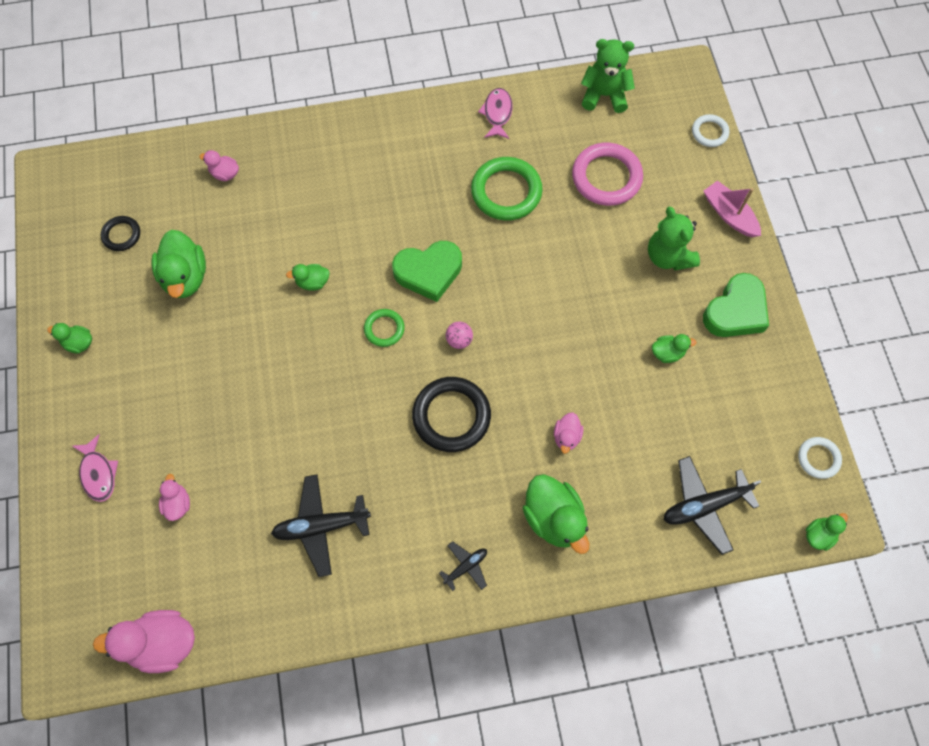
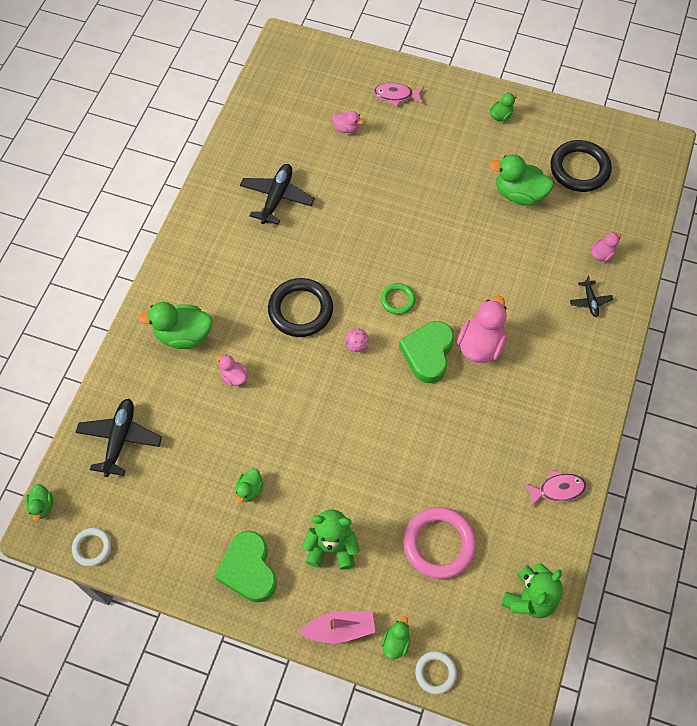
camera: 120 degrees right, 5 degrees down
pink duck [93,610,195,673] -> pink duck moved to [457,296,507,363]
black ring [101,216,140,251] -> black ring [550,140,612,192], size x1.86
green duck [286,264,330,291] -> green duck moved to [381,616,410,659]
black plane [439,541,487,591] -> black plane moved to [570,275,613,317]
green ring [471,157,543,221] -> none
pink fish [478,88,513,139] -> pink fish turned 45 degrees counterclockwise [524,470,587,507]

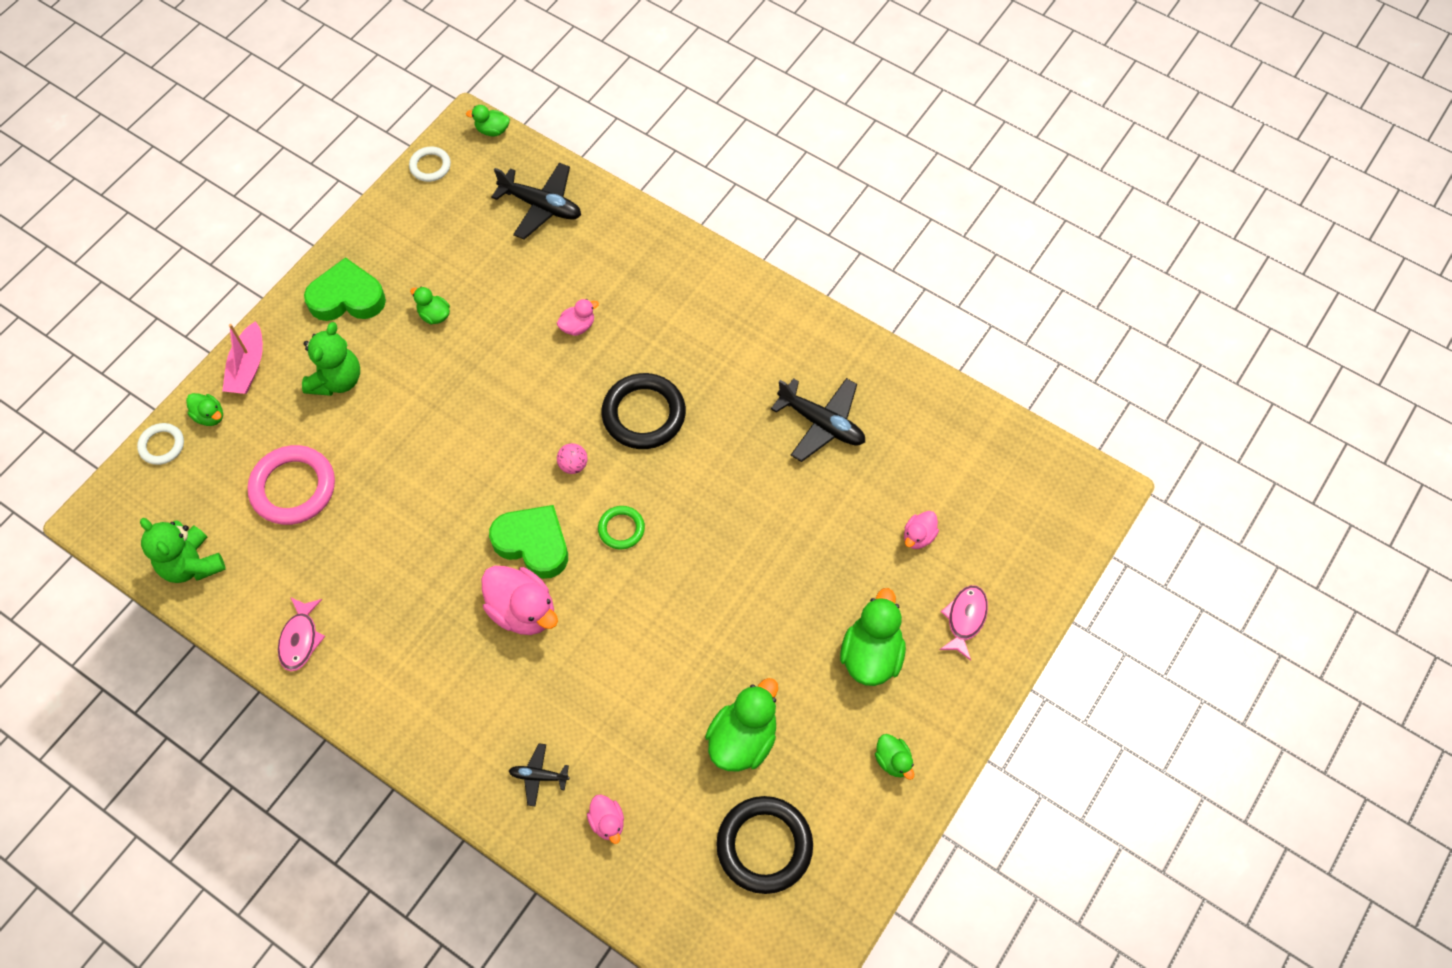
camera: 105 degrees right, 0 degrees up
green duck [138,302,213,349] -> green duck moved to [840,588,906,686]

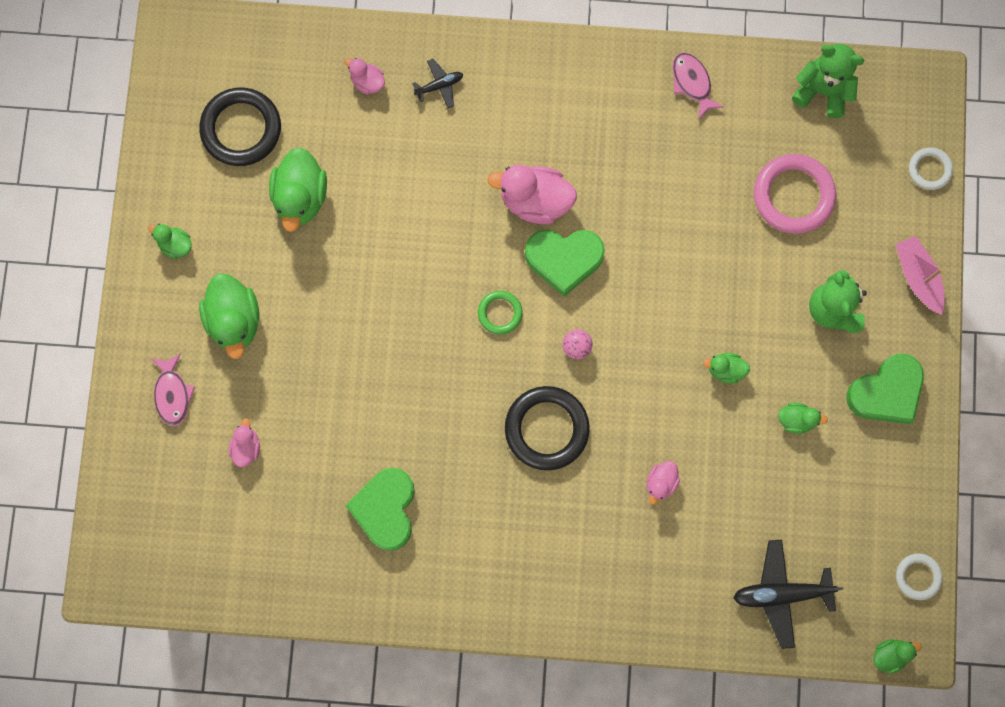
camera: 150 degrees right, 15 degrees up
green duck [186,393,223,426] -> green duck moved to [703,353,750,384]
black plane [771,378,865,462] -> green heart [346,468,415,551]

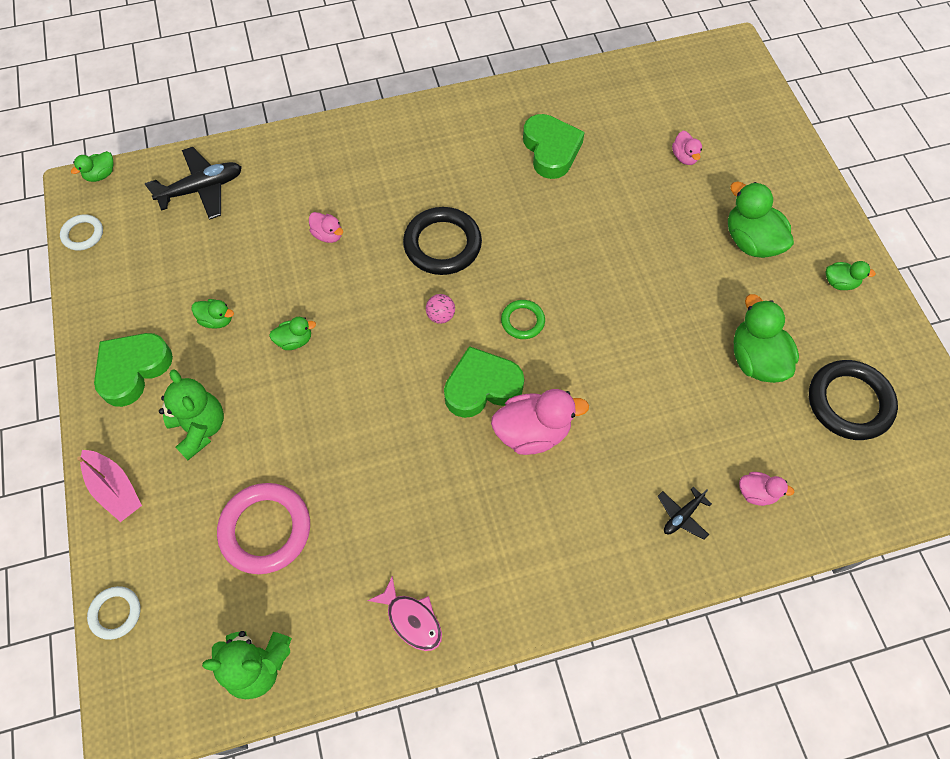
camera: 160 degrees right, 15 degrees down
pink fish [151,353,195,426] -> none
pink duck [647,461,680,505] -> pink duck turned 120 degrees clockwise [309,212,343,243]
green duck [778,403,828,434] -> green duck turned 150 degrees counterclockwise [191,299,234,329]

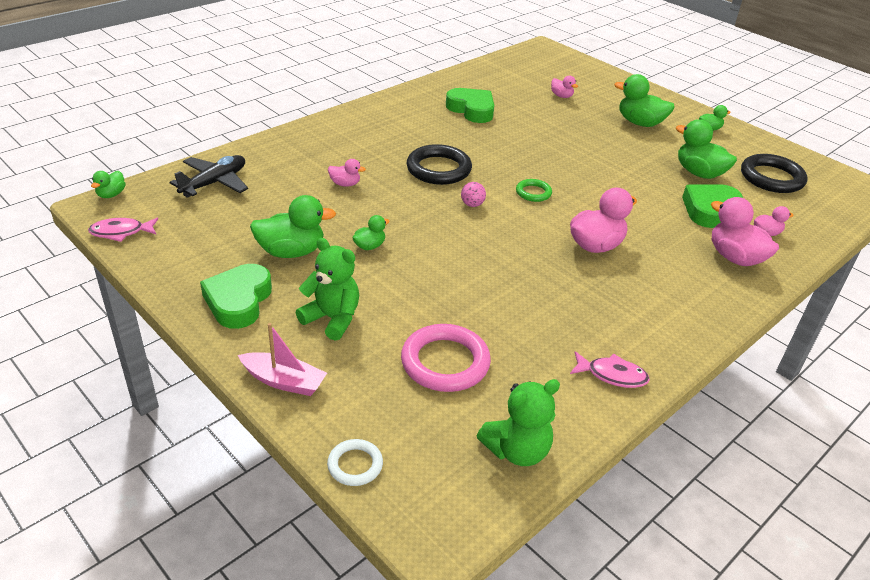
camera: 30 degrees left, 25 degrees down
white ring [60,214,103,251] -> pink fish [88,218,158,242]
green duck [191,299,234,329] -> green duck [250,195,336,258], size x1.90
green heart [444,346,524,418] -> green heart moved to [682,184,743,228]
black plane [658,487,712,540] -> pink duck [711,197,779,266]

